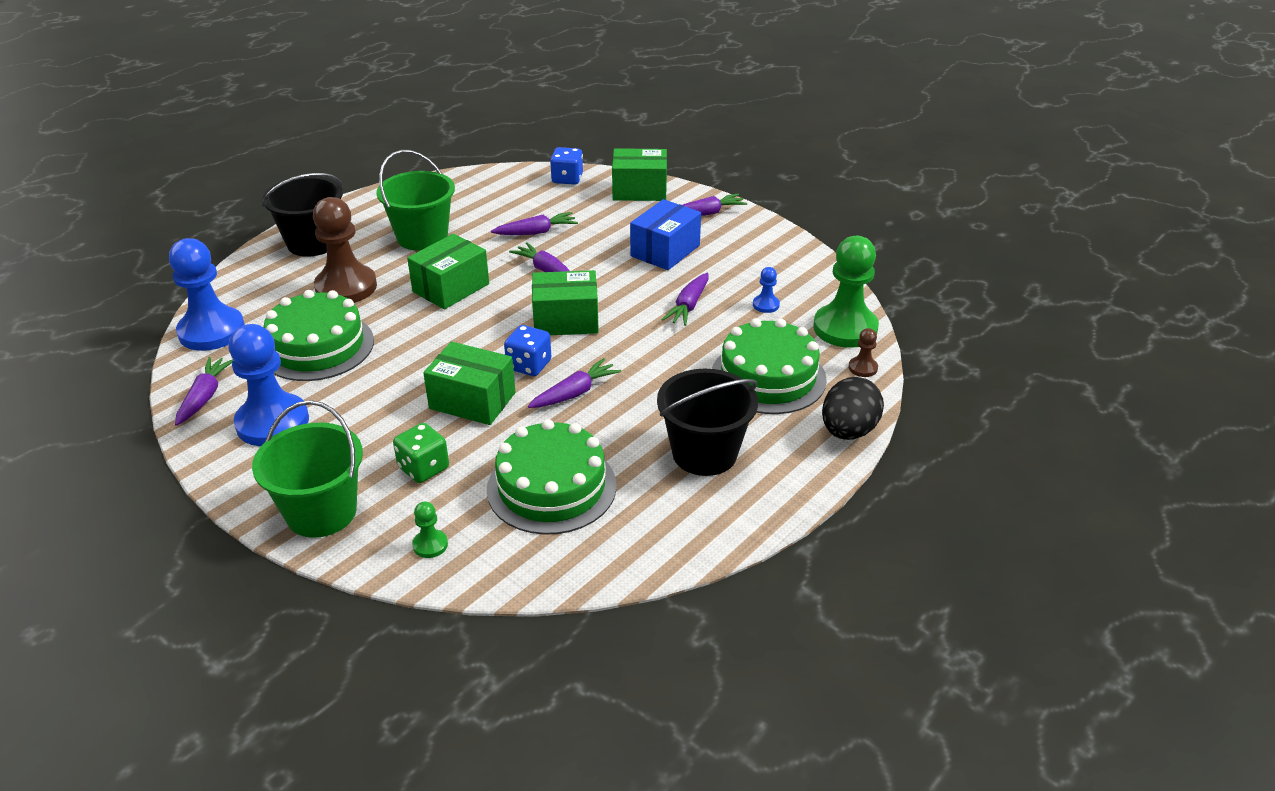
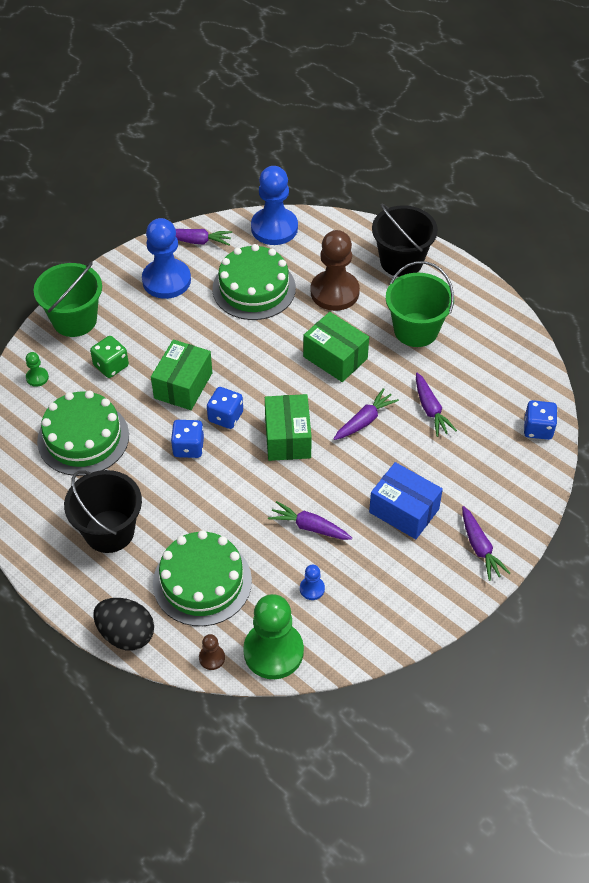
camera: 90 degrees right, 15 degrees up
purple carrot [528,358,621,408] -> blue dice [171,420,204,458]
green box [612,148,667,201] -> none

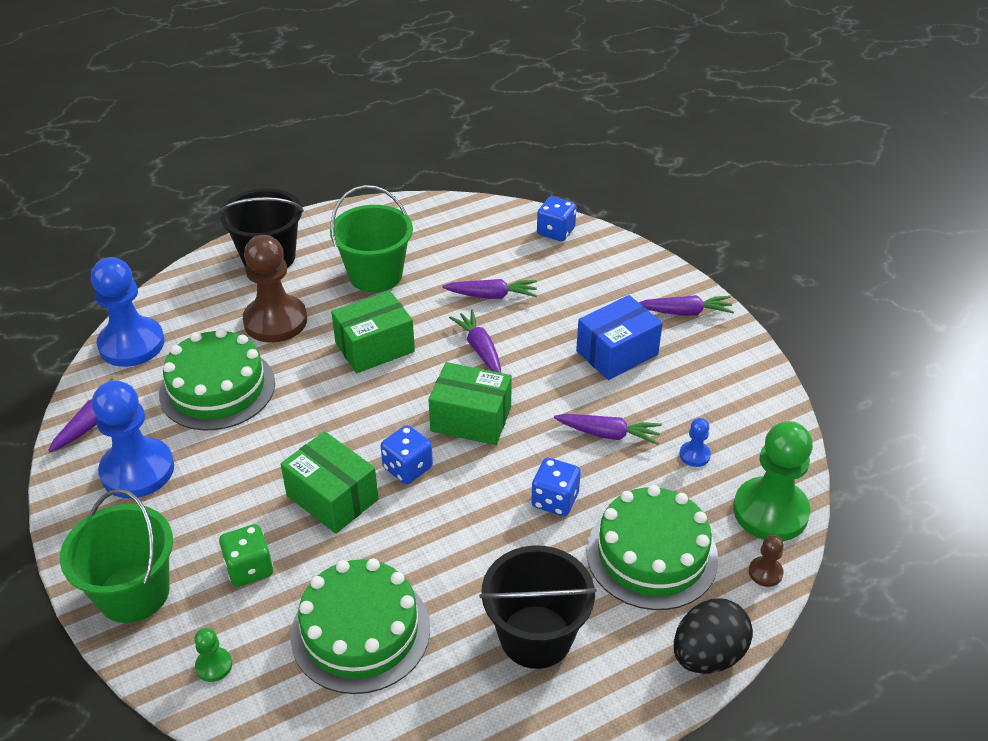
camera: 70 degrees left, 10 degrees down
blue dice [171,420,204,458] -> blue dice moved to [531,458,581,516]
purple carrot [268,501,352,540] -> purple carrot turned 120 degrees counterclockwise [554,414,662,445]

